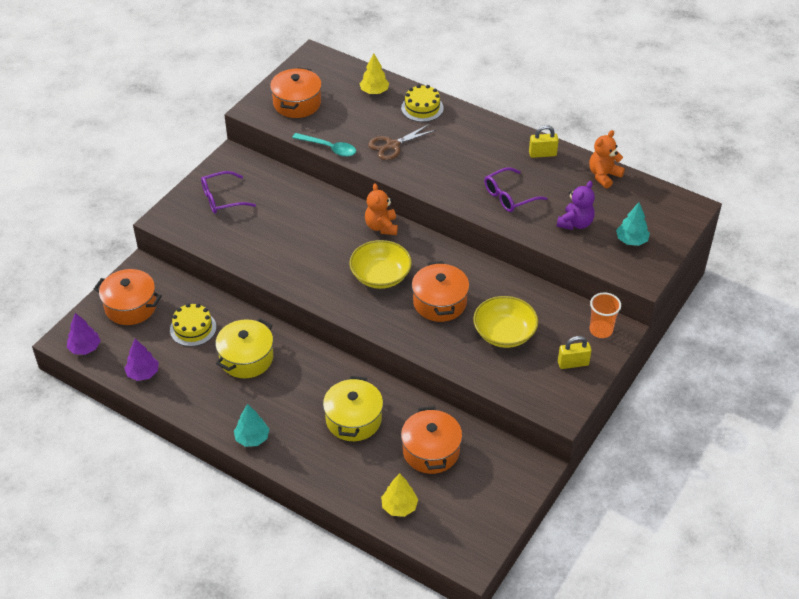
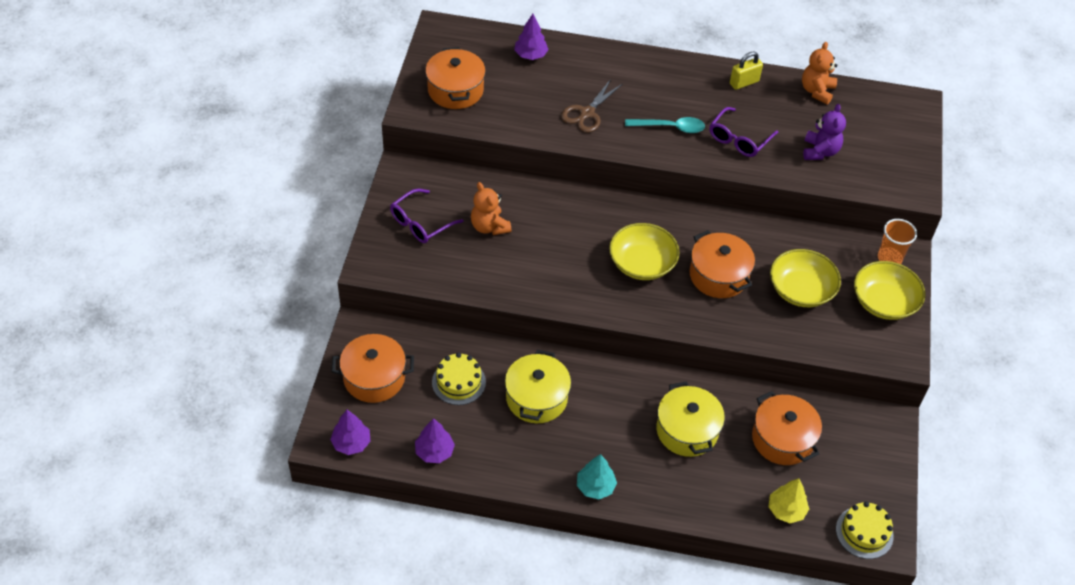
camera: 25 degrees left, 5 degrees up
turquoise spoon [292,133,356,157] -> turquoise spoon moved to [625,117,705,133]
yellow tree [359,53,389,94] -> purple tree [514,14,549,60]
orange teddy bear [365,183,398,235] -> orange teddy bear moved to [471,182,511,235]
yellow cake [401,85,444,122] -> yellow cake moved to [836,502,894,559]
yellow padlock [558,336,592,369] -> yellow bowl [854,261,925,320]
turquoise tree [616,202,650,246] -> none

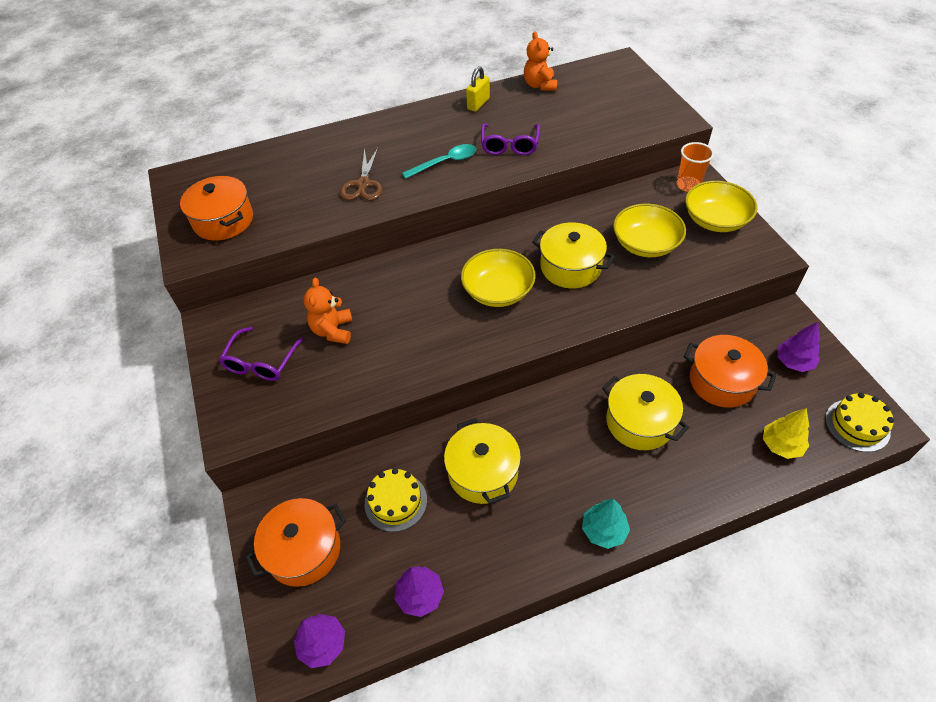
camera: 25 degrees left, 0 degrees up
orange teddy bear [471,182,511,235] -> orange teddy bear turned 60 degrees clockwise [304,278,353,344]
purple tree [514,14,549,60] -> purple tree moved to [778,322,820,372]
orange pot [689,230,755,298] -> yellow pot [532,222,615,288]
purple teddy bear [803,104,846,160] -> none

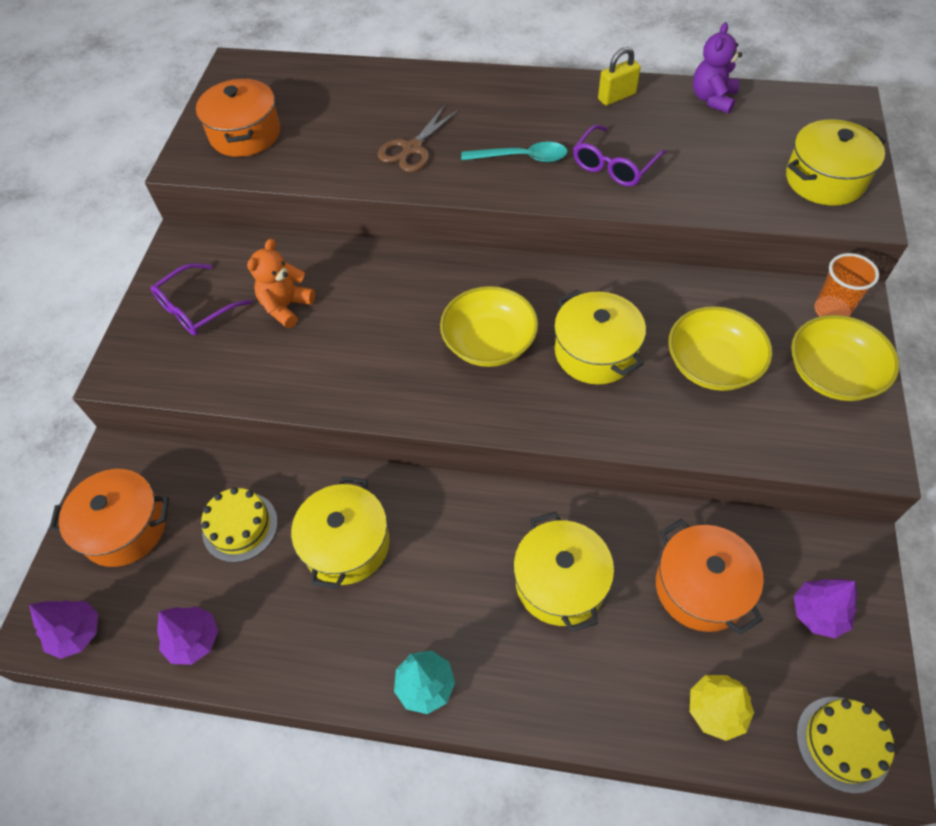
camera: 30 degrees right, 5 degrees up
orange teddy bear [524,31,557,91] -> purple teddy bear [693,22,742,114]
none -> yellow pot [786,119,886,206]

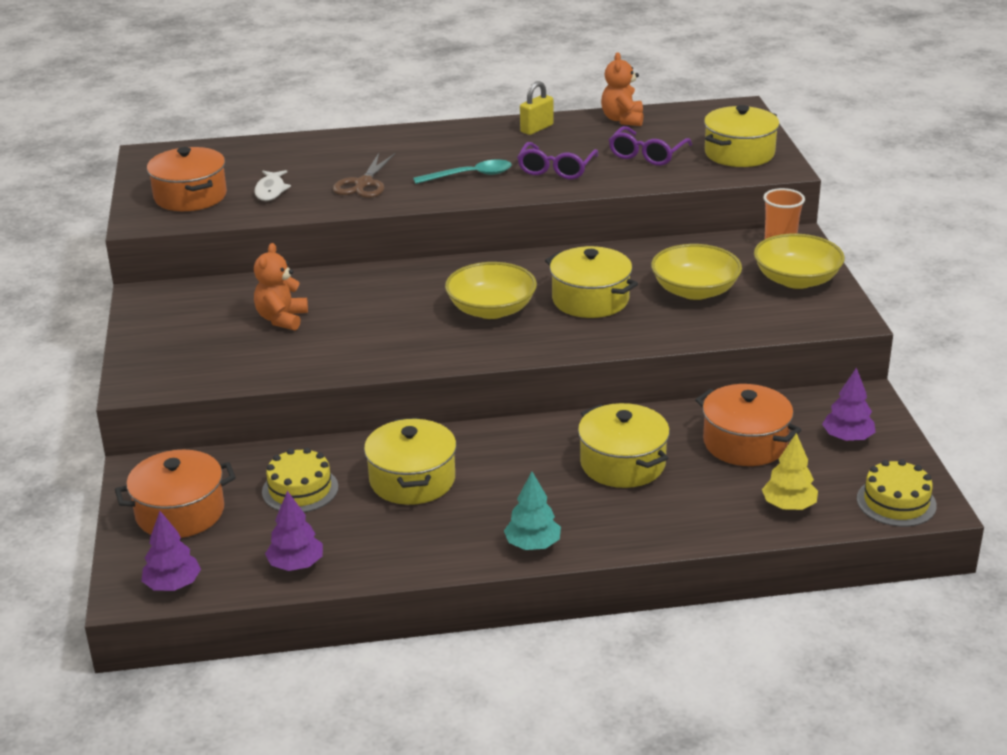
camera: 20 degrees left, 25 degrees down
purple glasses [151,263,252,336] -> purple glasses moved to [609,126,692,166]
purple teddy bear [693,22,742,114] -> orange teddy bear [601,52,643,126]
none -> white fish [254,170,291,201]

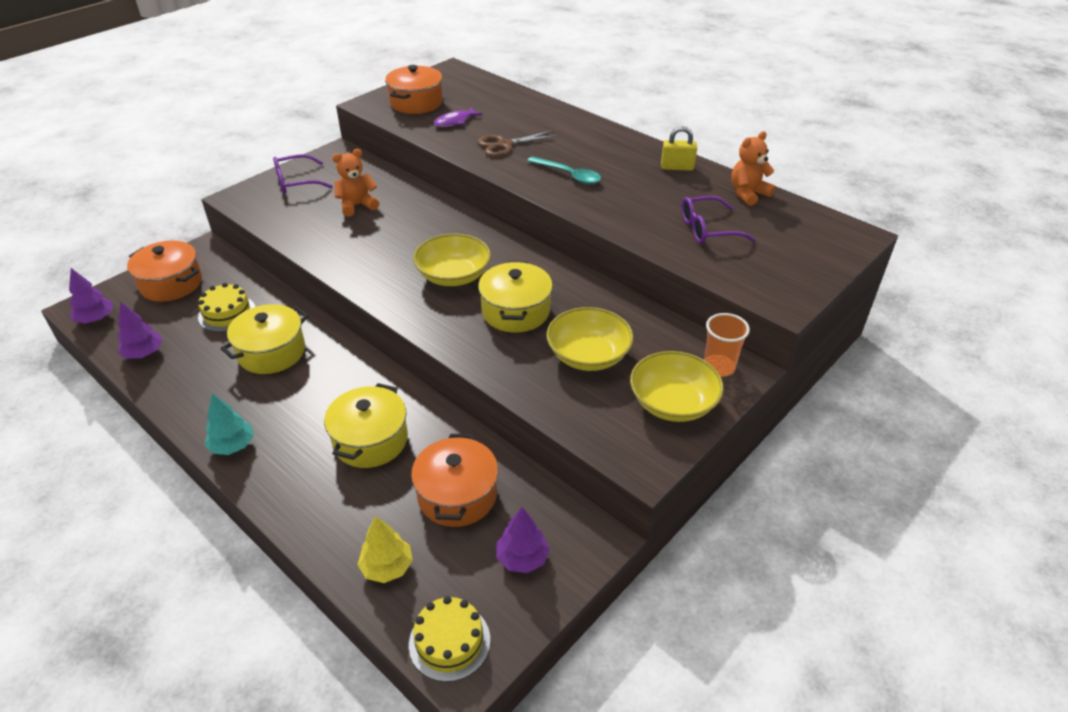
camera: 50 degrees right, 10 degrees up
white fish [254,170,291,201] -> purple fish [434,107,483,127]
purple glasses [517,142,598,179] -> purple glasses moved to [273,154,333,194]
yellow pot [704,105,780,167] -> none

